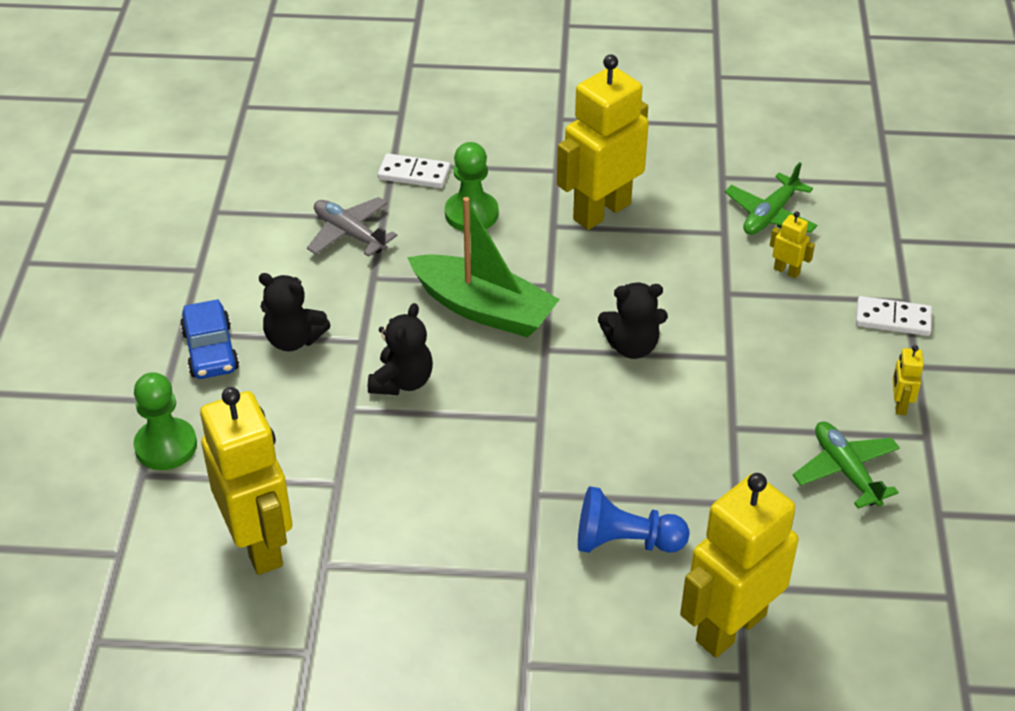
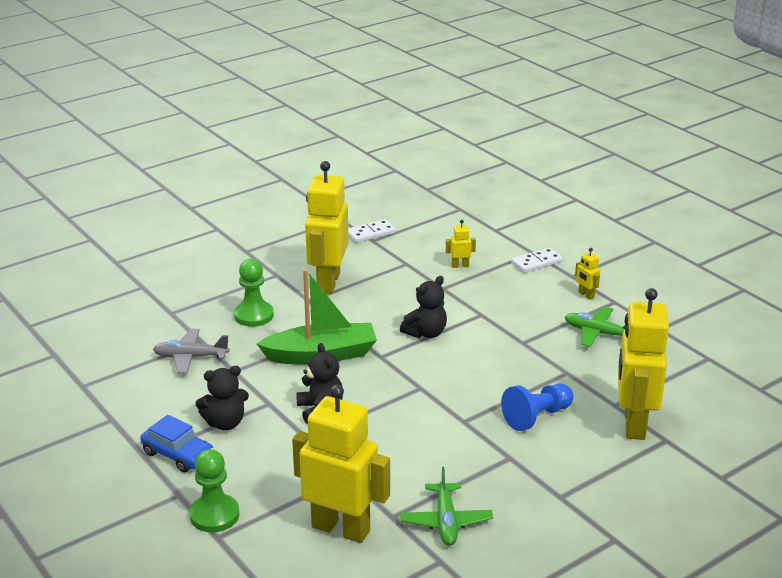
camera: 40 degrees left, 15 degrees down
white domino [378,153,450,188] -> white domino moved to [348,219,396,243]
green plane [725,162,817,235] -> green plane moved to [400,467,493,546]

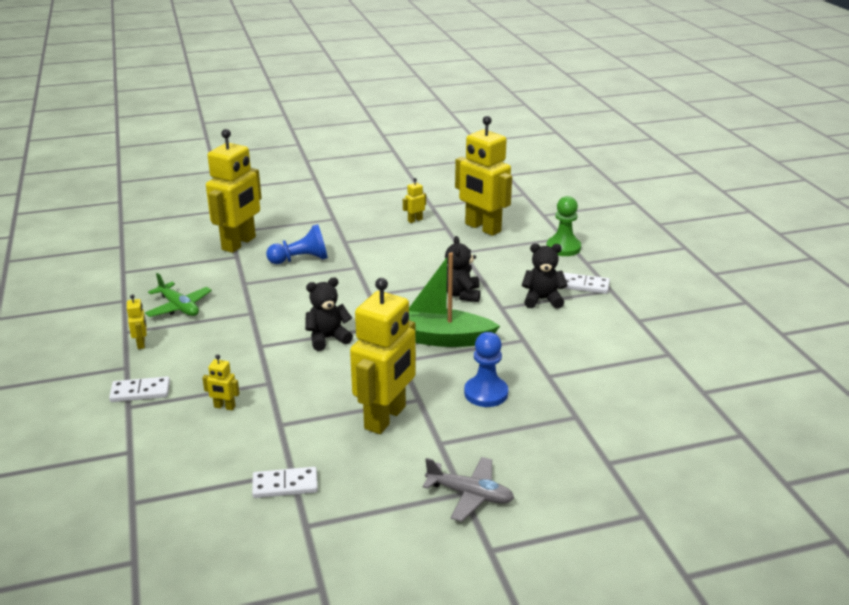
camera: 160 degrees left, 0 degrees up
blue car [140,415,214,473] -> white domino [563,273,610,294]
grey plane [153,329,230,374] -> grey plane moved to [423,457,514,522]
green pawn [234,259,274,327] -> blue pawn [464,332,508,407]
green plane [400,467,493,546] -> yellow robot [403,178,426,223]

